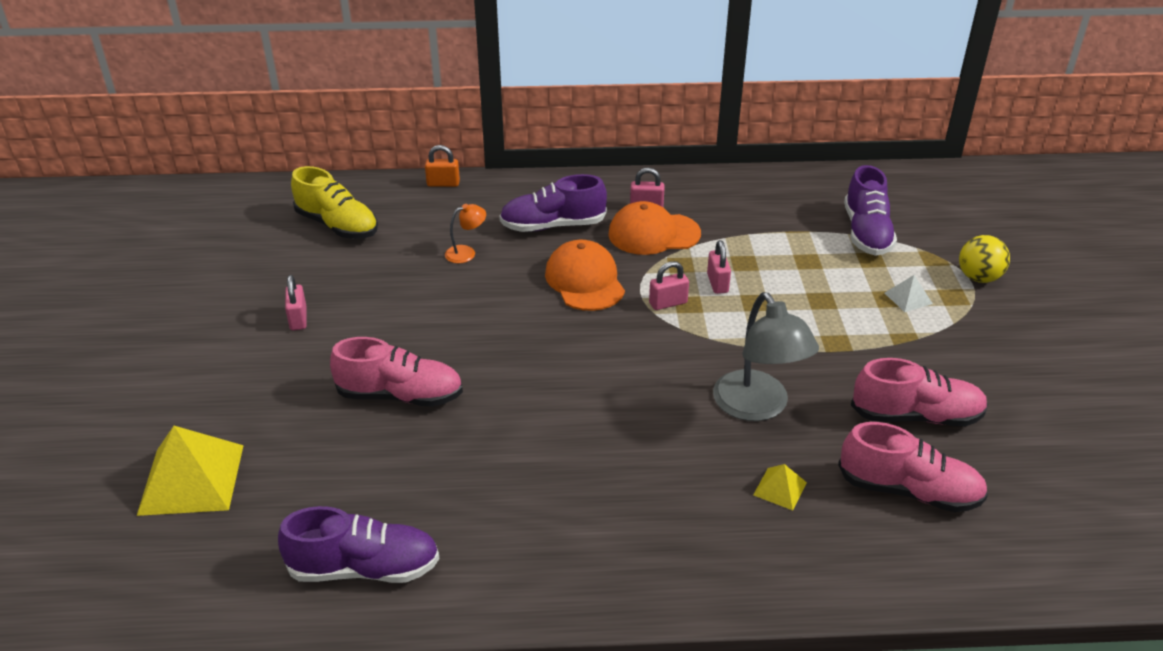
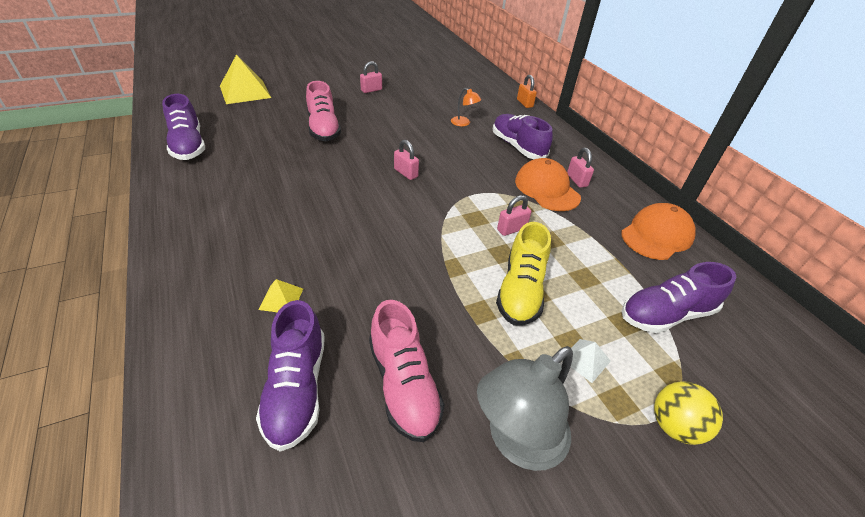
camera: 65 degrees right, 5 degrees up
yellow shoe [291,166,378,239] -> yellow shoe moved to [496,222,551,326]
orange cap [545,240,625,311] -> orange cap moved to [621,203,696,260]
pink padlock [649,261,689,310] -> pink padlock moved to [394,140,419,180]
grey lamp [713,292,819,421] -> grey lamp moved to [477,346,573,471]
pink shoe [838,422,988,512] -> purple shoe [256,300,325,452]

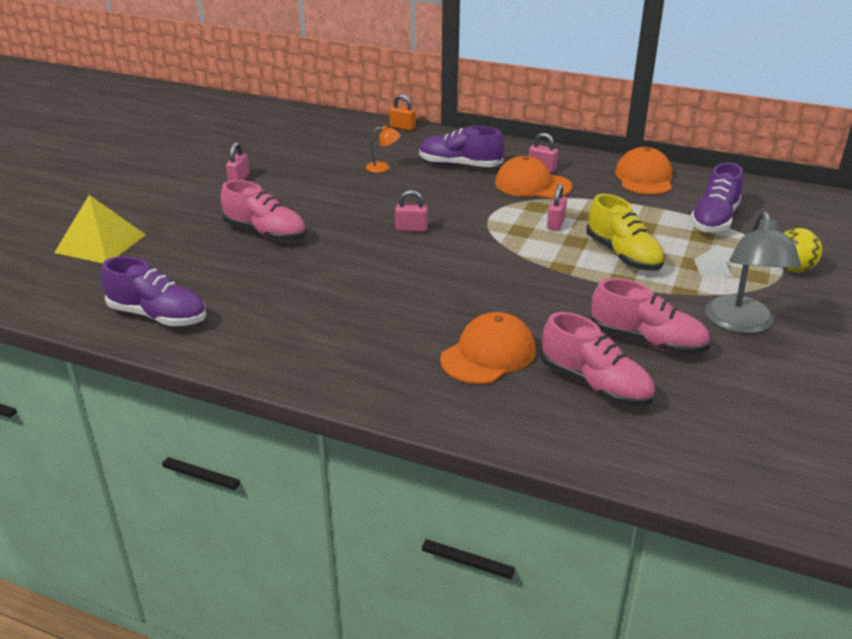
camera: 40 degrees left, 10 degrees down
purple shoe [256,300,325,452] -> pink shoe [541,312,655,407]
yellow pyramid [258,279,303,312] -> orange cap [440,312,536,384]

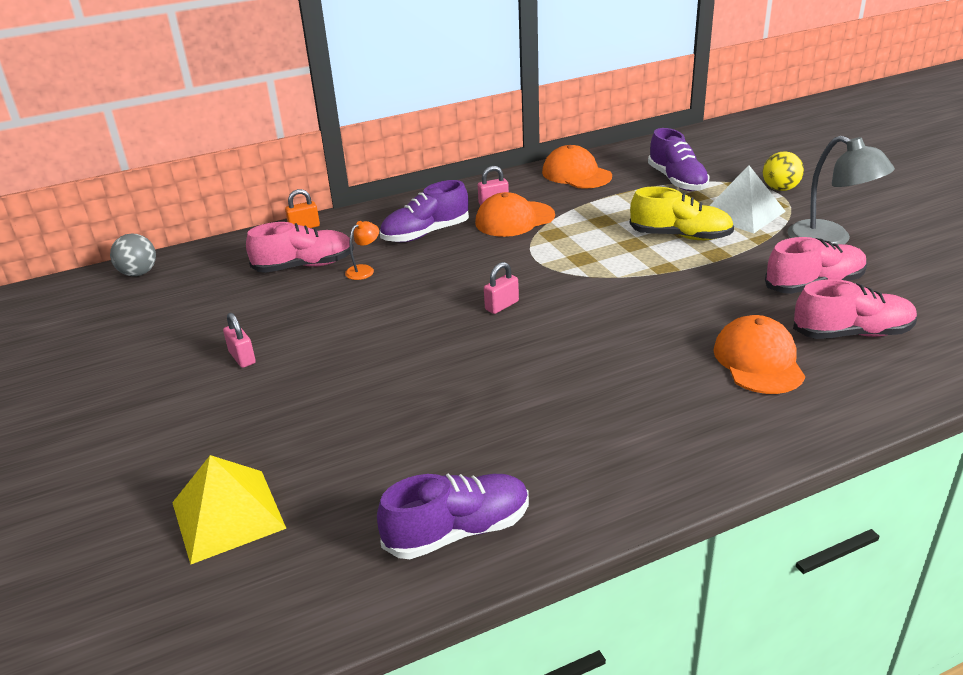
camera: 45 degrees left, 0 degrees up
pink shoe [221,180,306,242] -> pink shoe moved to [246,222,354,273]
pink padlock [547,184,567,231] -> none
white pyramid [694,245,732,276] -> white pyramid [710,165,786,233], size x2.12
none -> grey ball [110,234,156,276]

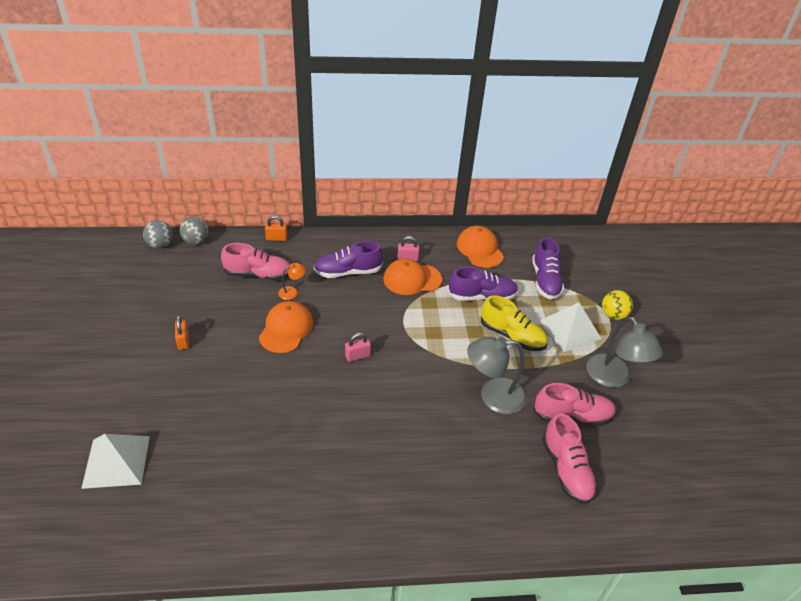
camera: 15 degrees right, 10 degrees up
yellow pyramid [172,455,287,565] -> white pyramid [81,434,150,489]
pink padlock [223,313,256,368] -> orange padlock [175,315,189,350]
purple shoe [377,474,529,559] -> purple shoe moved to [448,267,518,301]
orange cap [713,315,805,394] -> orange cap moved to [259,301,313,353]
pink shoe [793,279,917,339] -> pink shoe turned 60 degrees clockwise [542,413,598,504]
none -> grey ball [179,217,209,245]
none -> grey lamp [467,337,527,414]

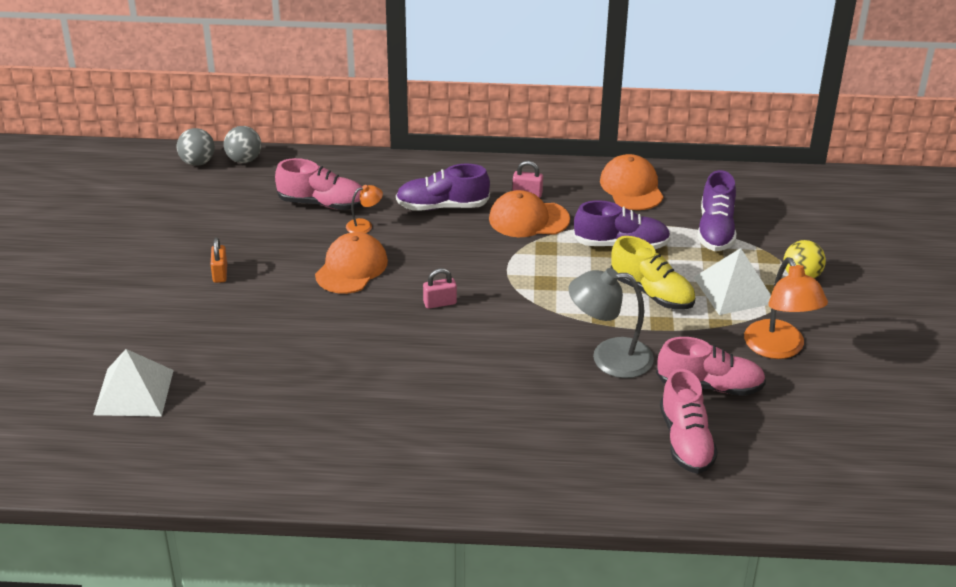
camera: 10 degrees right, 5 degrees down
orange padlock [265,216,288,241] -> none
grey lamp [586,317,663,388] -> orange lamp [744,257,828,359]

